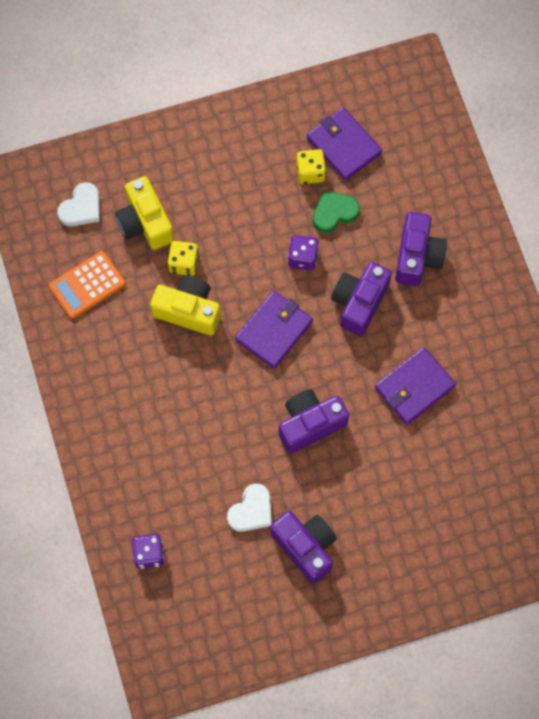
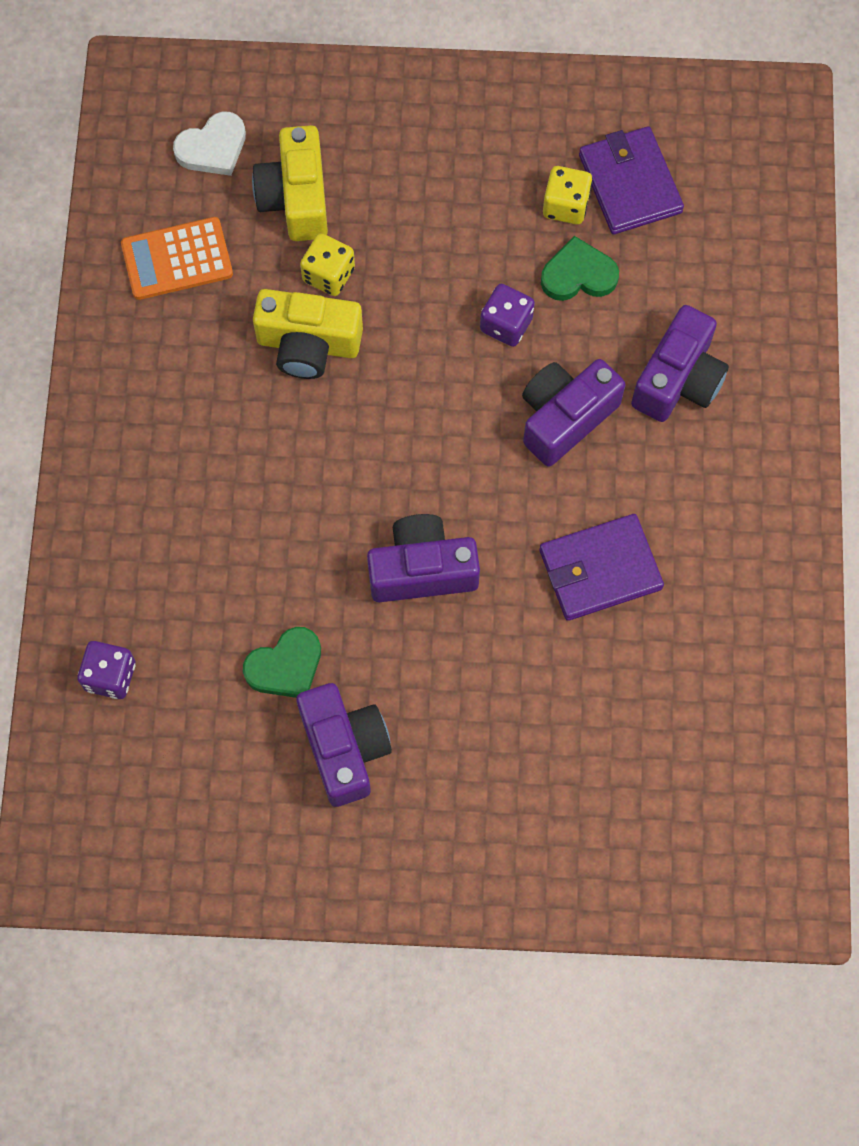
camera: 20 degrees right, 0 degrees up
yellow camera [150,276,221,336] -> yellow camera turned 150 degrees clockwise [253,289,363,379]
white heart [227,484,272,532] -> green heart [243,627,321,698]
purple wallet [235,291,313,369] -> none

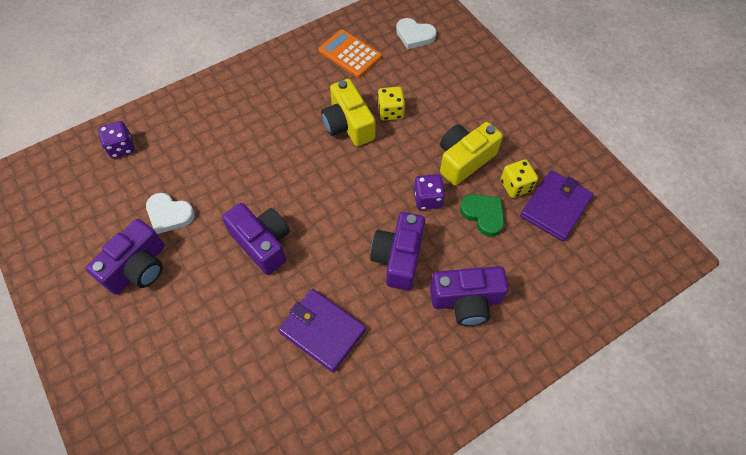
camera: 55 degrees right, 10 degrees down
green heart [243,627,321,698] -> white heart [146,193,195,234]
yellow camera [252,125,328,241] -> yellow camera moved to [440,122,503,185]
purple camera [522,359,625,467] -> purple camera turned 90 degrees counterclockwise [370,212,425,290]

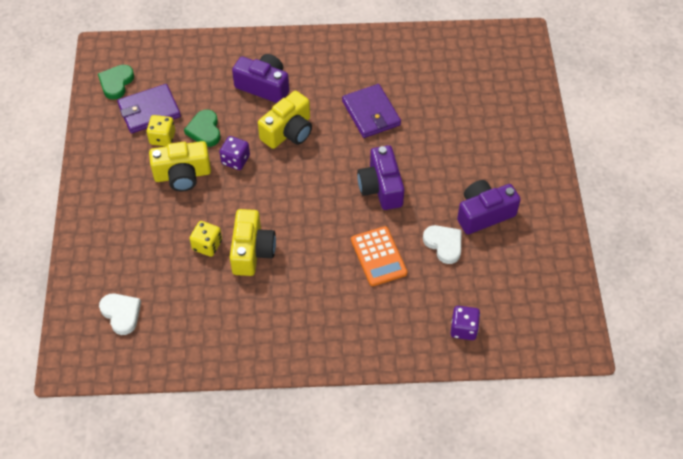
camera: 150 degrees left, 5 degrees down
orange calculator [318,29,382,78] -> orange calculator moved to [351,226,407,286]
purple camera [370,212,425,290] -> yellow camera [258,91,312,149]
none -> green heart [98,65,134,100]

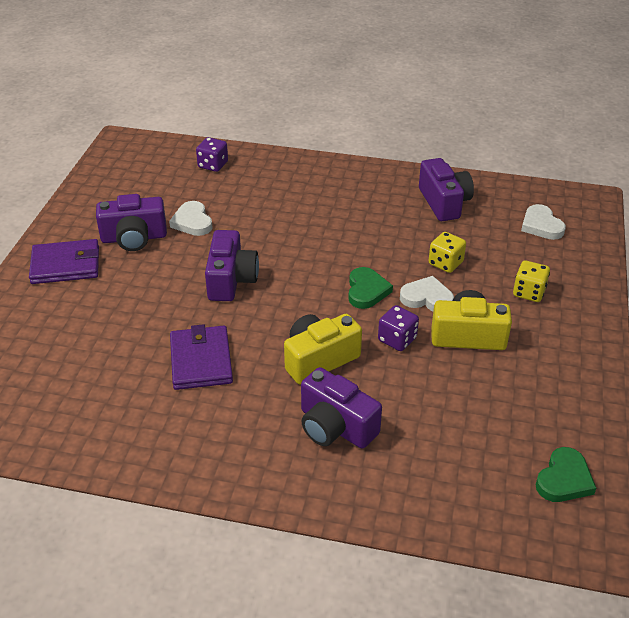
camera: 165 degrees left, 15 degrees down
purple wallet [117,84,181,134] -> purple wallet moved to [29,239,99,284]
yellow dice [147,115,175,146] -> yellow dice moved to [513,261,550,302]
green heart [184,110,221,147] -> green heart moved to [348,267,393,309]
yellow camera [230,209,276,276] -> none
orange calculator [351,226,407,286] -> none
none -> white heart [400,276,454,311]
none -> purple camera [419,158,474,221]

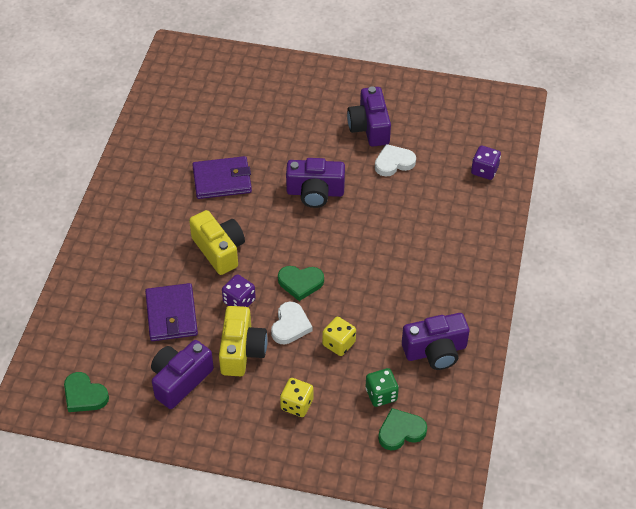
camera: 90 degrees right, 10 degrees up
purple wallet [29,239,99,284] -> purple wallet moved to [145,283,198,341]
purple camera [301,367,382,449] -> purple camera moved to [151,340,214,409]
white heart [521,204,566,240] -> green heart [378,408,427,451]
none -> green dice [366,368,399,407]

